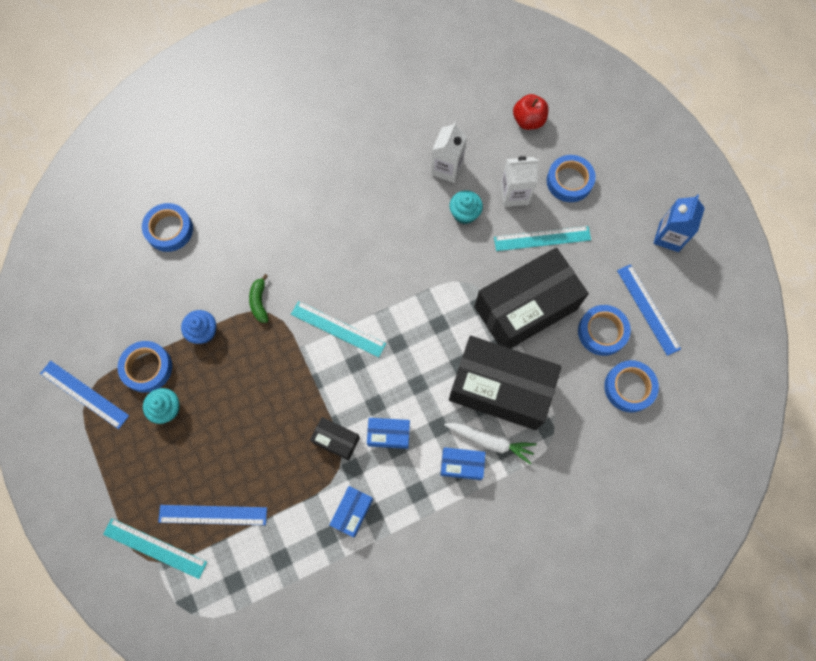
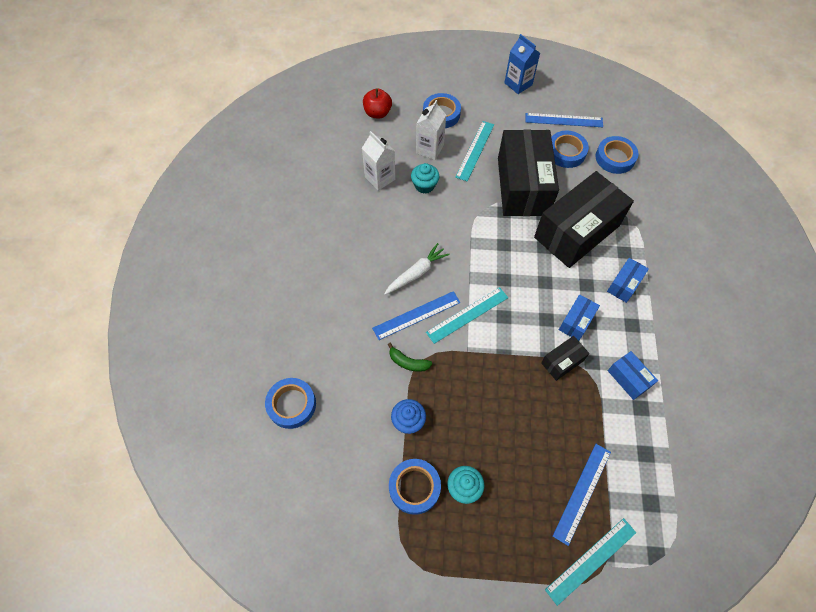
camera: 60 degrees left, 10 degrees down
blue ruler [40,361,129,429] -> blue ruler moved to [372,291,460,340]
white carrot [444,423,537,464] -> white carrot moved to [384,243,450,295]

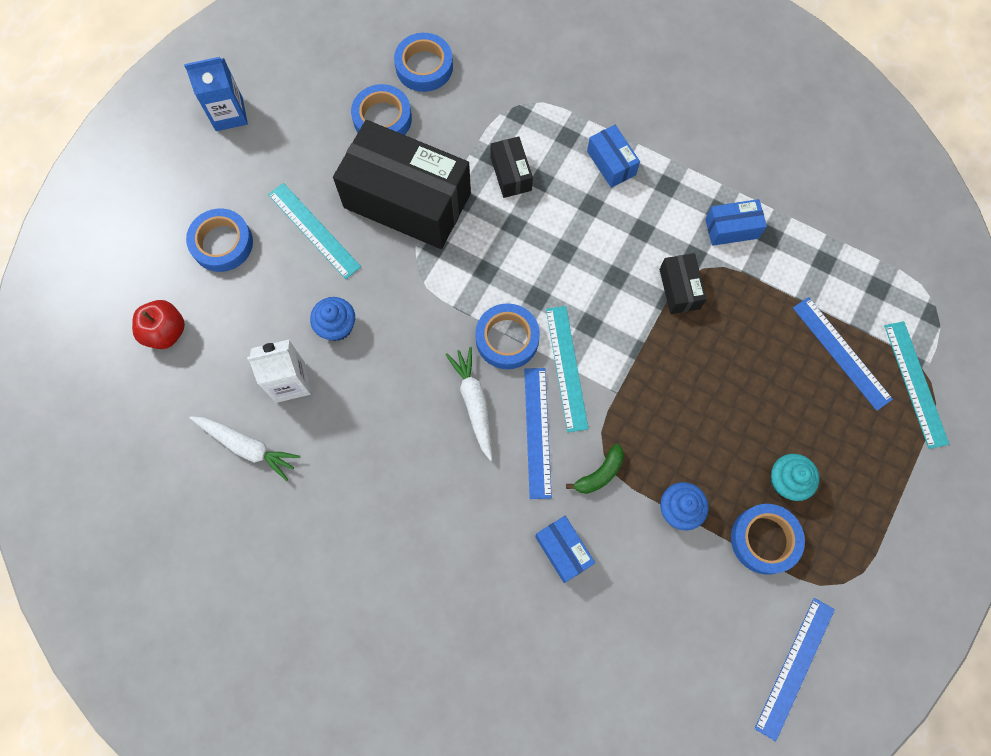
camera: 65 degrees left, 10 degrees up
blue tape [265,378,316,429] -> blue tape moved to [475,303,540,369]
turquoise cupcake [411,163,440,194] -> blue cupcake [310,297,355,341]
white carton [416,100,446,160] -> none
blue ruler [526,113,603,127] -> blue ruler moved to [754,598,835,741]
black box [534,171,634,268] -> black box [490,137,533,198], size x0.44
blue box [559,294,600,341] -> blue box moved to [535,516,595,583]
none -> white carrot [190,416,300,481]

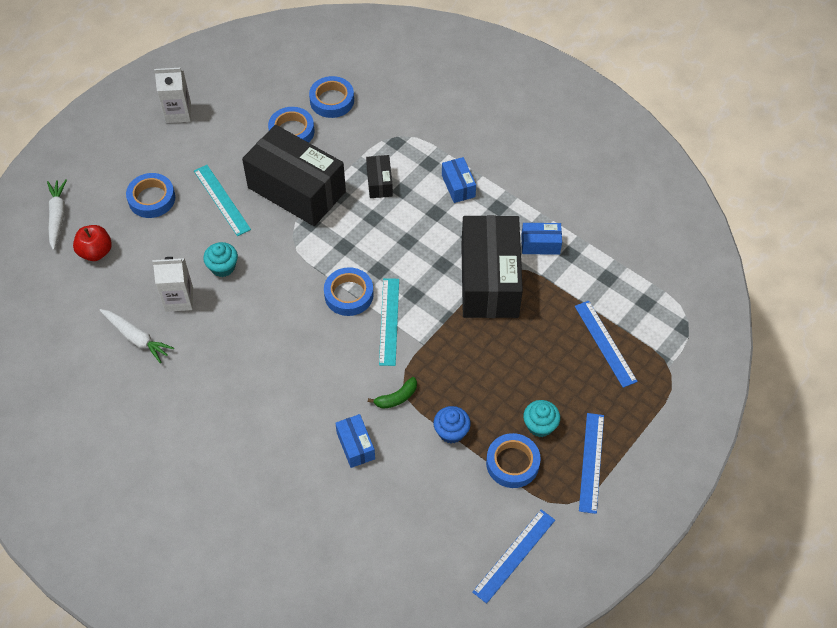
camera: 10 degrees right, 15 degrees down
blue carton [184,57,248,131] -> white carton [154,68,191,123]
blue cupcake [310,297,355,341] -> turquoise cupcake [203,242,238,277]
white carrot [446,347,492,461] -> white carrot moved to [47,180,67,250]
blue ruler [524,368,552,499] -> blue ruler moved to [579,413,604,514]
black box [659,253,707,314] -> black box [461,215,523,318], size x2.29
turquoise ruler [884,321,949,449] -> none

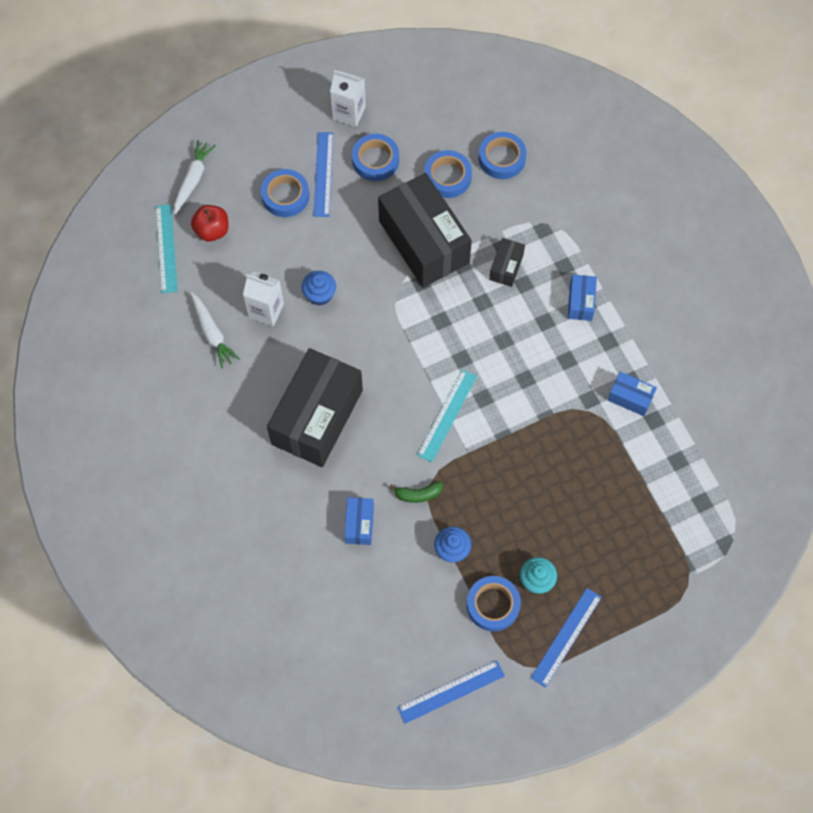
camera: 25 degrees right, 10 degrees up
turquoise ruler [194,165,251,236] -> turquoise ruler moved to [156,204,178,293]
turquoise cupcake [203,242,238,277] -> blue cupcake [302,271,336,305]
blue tape [324,267,374,316] -> blue tape moved to [352,134,399,181]
black box [461,215,523,318] -> black box moved to [267,348,363,467]
blue ruler [575,301,638,388] -> blue ruler moved to [314,132,333,217]

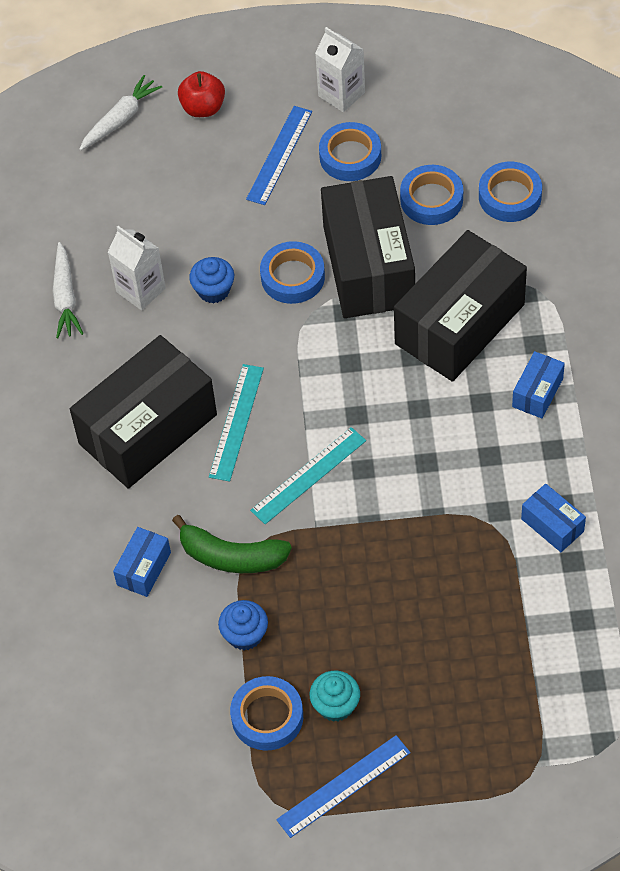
camera: 25 degrees right, 10 degrees down
turquoise ruler [156,204,178,293] -> turquoise ruler moved to [209,364,264,482]
red apple [191,205,229,242] -> red apple moved to [178,71,225,117]
blue tape [261,169,309,217] -> blue tape moved to [260,241,325,304]
green banana [389,481,443,503] -> green banana [172,515,292,573], size x1.72
blue ruler [397,660,505,724] -> none
black box [489,238,525,287] -> black box [394,230,527,382], size x2.29

